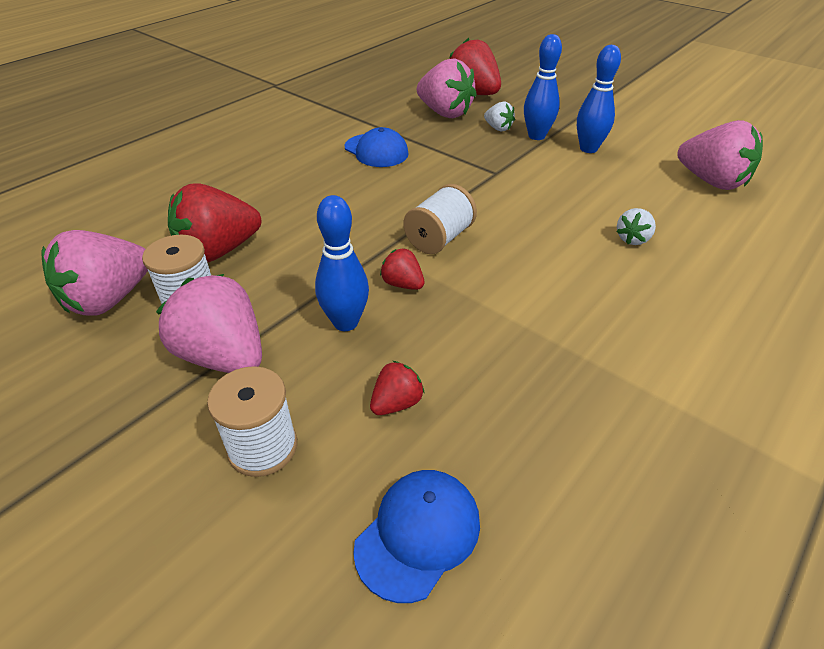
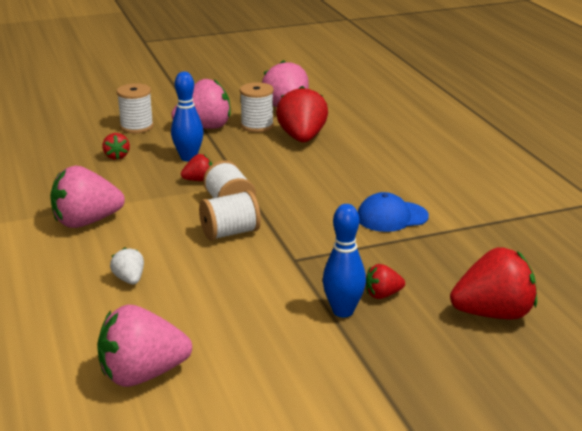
camera: 120 degrees right, 15 degrees down
blue cap [353,470,480,603] -> none
pink strawberry [417,59,477,118] -> pink strawberry moved to [50,166,125,228]
white strawberry [484,102,515,131] -> red strawberry [366,264,405,299]
blue bowling pin [577,45,621,153] -> none
none -> white spool [199,190,261,241]

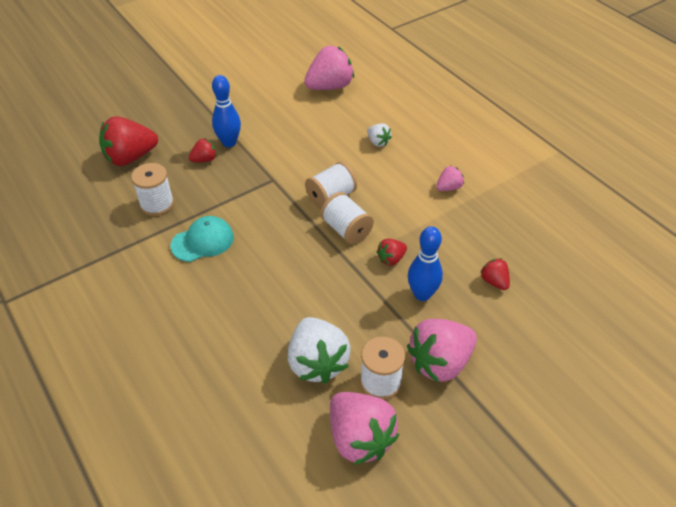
camera: 165 degrees right, 20 degrees up
pink strawberry [50,166,125,228] -> pink strawberry [436,166,464,191], size x0.50
white spool [117,83,154,134] -> white spool moved to [131,163,174,216]
red strawberry [276,86,328,142] -> white strawberry [288,317,351,384]
blue cap [358,192,429,232] -> turquoise cap [170,216,234,262]

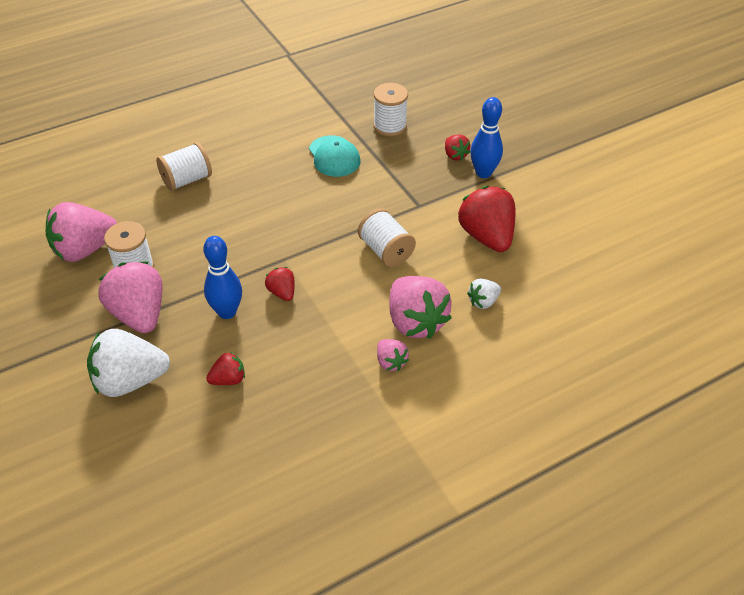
camera: 95 degrees right, 0 degrees up
red strawberry [99,116,158,166] -> red strawberry moved to [458,186,515,252]
white strawberry [288,317,351,384] -> white strawberry moved to [87,329,170,397]
pink strawberry [304,46,354,90] -> pink strawberry moved to [389,276,452,339]
white spool [320,192,374,245] -> white spool moved to [156,142,212,191]

